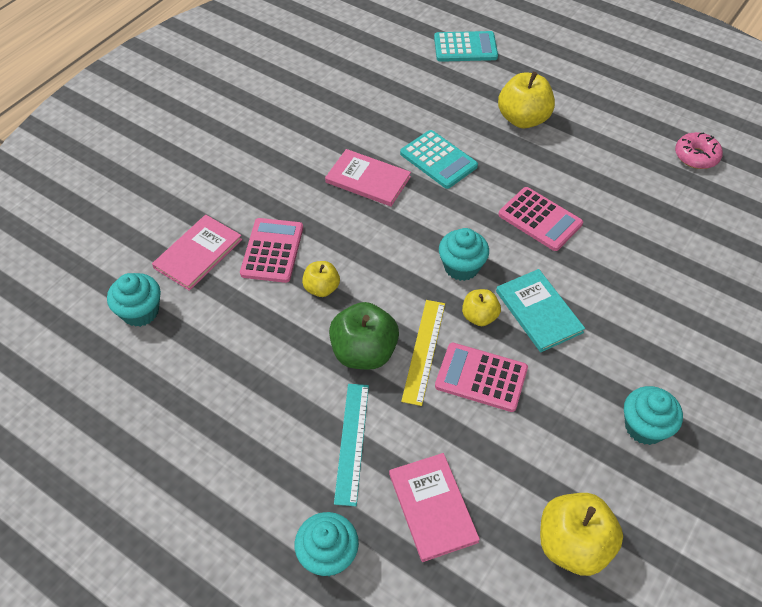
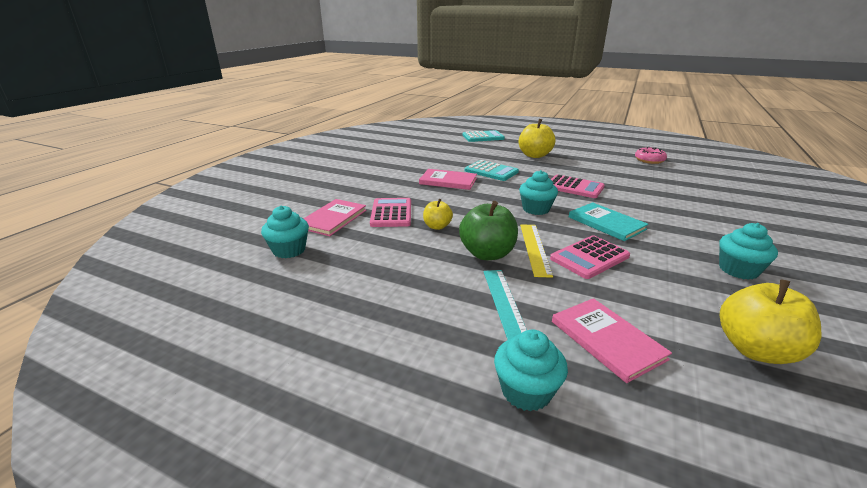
camera: 10 degrees left, 25 degrees down
pink calculator [435,343,528,412] -> pink calculator turned 45 degrees counterclockwise [550,235,630,279]
yellow apple [462,289,501,326] -> none

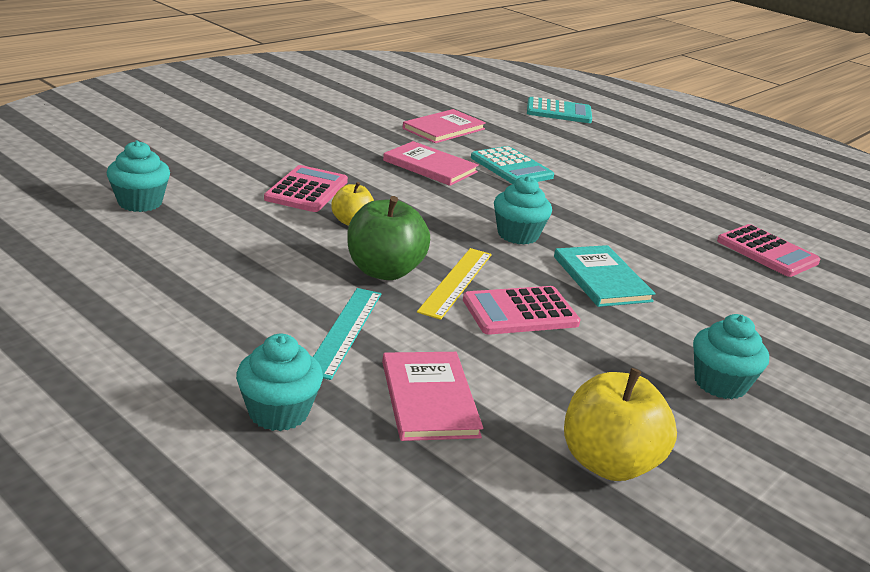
camera: 15 degrees right, 0 degrees up
pink book [303,199,366,236] -> pink book moved to [402,109,486,143]
yellow apple [519,119,555,158] -> none
pink calculator [551,174,605,198] -> pink calculator moved to [717,224,820,277]
pink donut [635,147,667,164] -> none

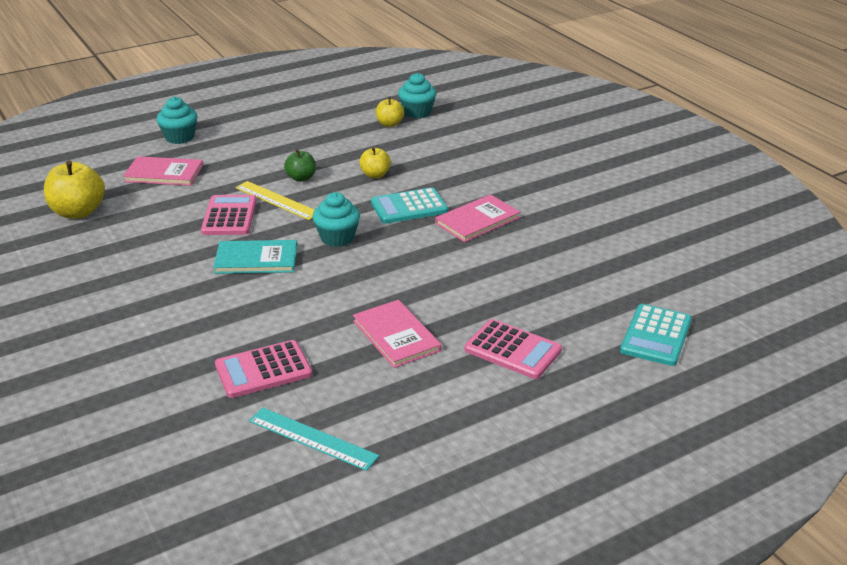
camera: 110 degrees right, 5 degrees up
pink calculator [264,165,348,212] -> pink calculator moved to [464,319,562,379]
turquoise ruler [313,288,381,380] -> turquoise ruler moved to [249,407,379,471]
green apple [347,196,430,280] -> green apple [284,149,316,182], size x0.58
pink book [402,109,486,143] -> pink book moved to [353,300,442,368]
turquoise calculator [471,146,554,184] -> turquoise calculator moved to [371,187,448,224]
turquoise cupcake [693,314,769,399] -> none
none -> yellow apple [376,97,404,127]

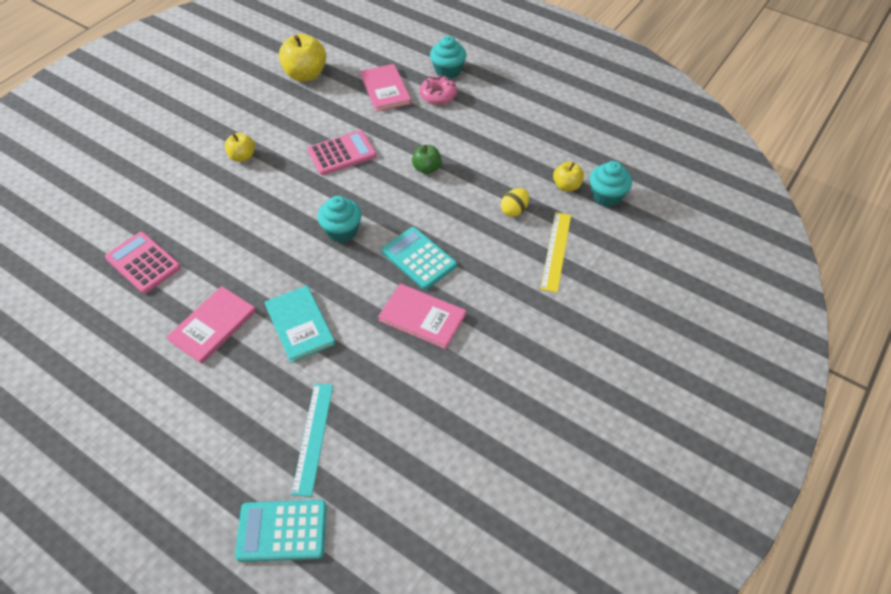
camera: 65 degrees right, 20 degrees up
turquoise book [213,240,297,274] -> turquoise book moved to [264,285,335,363]
yellow ruler [235,181,314,220] -> yellow ruler moved to [541,212,571,293]
turquoise ruler [249,407,379,471] -> turquoise ruler moved to [291,383,333,497]
yellow apple [359,147,391,178] -> yellow apple moved to [225,133,255,162]
pink calculator [464,319,562,379] -> none
none -> pink donut [420,76,457,105]
none -> yellow egg [501,188,529,217]

